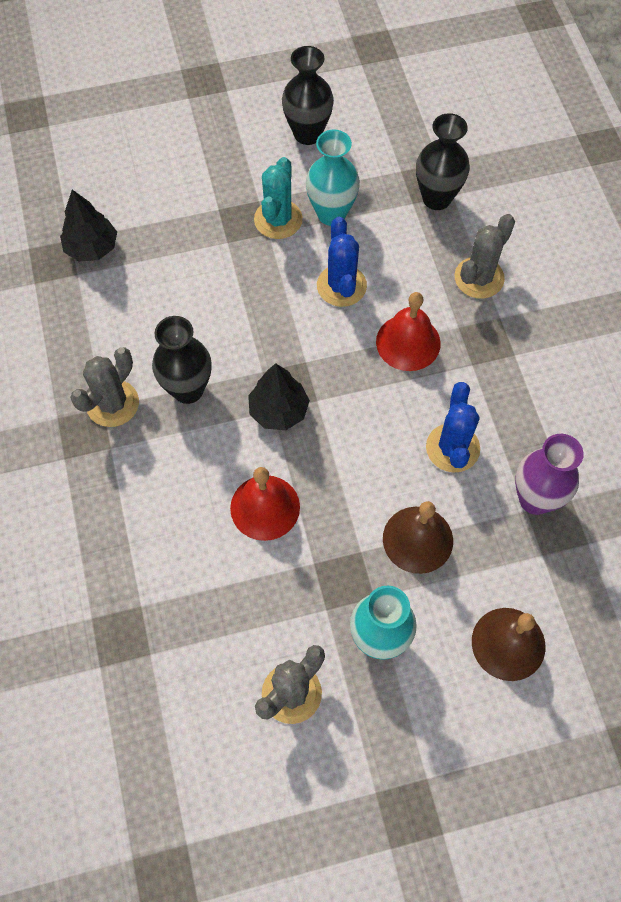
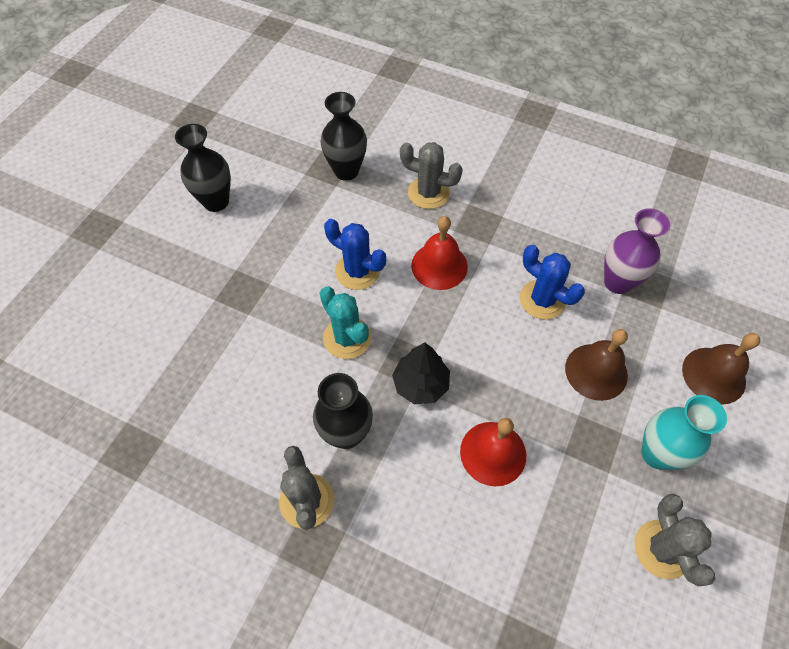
camera: 50 degrees left, 5 degrees down
black tree [60,190,117,262] -> none
turquoise cactus [254,157,303,239] -> turquoise cactus moved to [320,287,371,359]
turquoise vase [306,130,360,226] -> none
grey cactus [455,214,515,299] -> grey cactus turned 60 degrees counterclockwise [400,142,463,209]

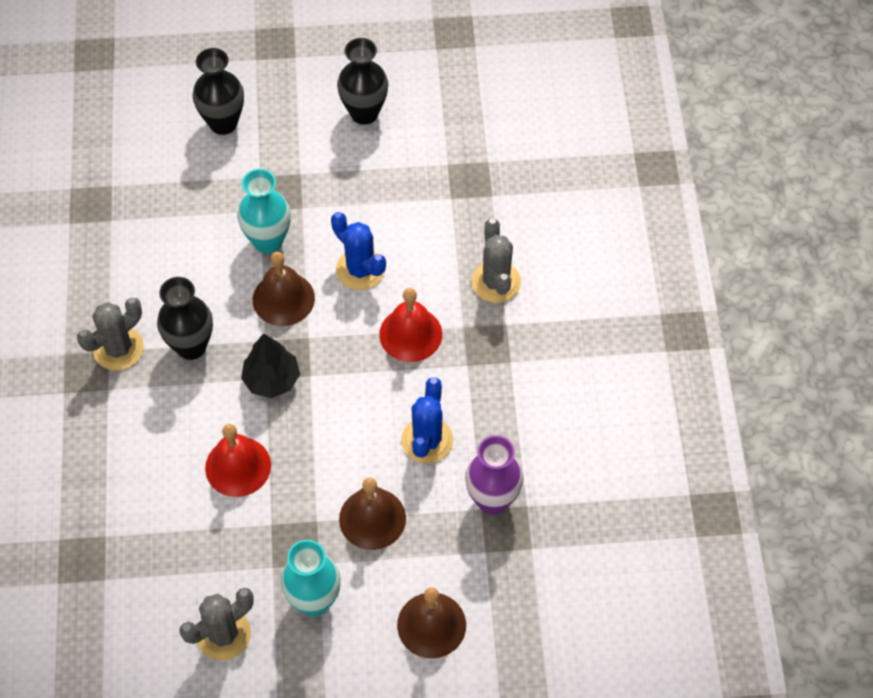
camera: 60 degrees right, 0 degrees up
black vase [320,92,367,181] -> black vase moved to [193,48,244,135]
turquoise cactus [320,287,371,359] -> brown bell [253,252,315,326]
blue cactus [324,219,386,290] -> blue cactus turned 45 degrees counterclockwise [331,212,386,290]
none -> turquoise vase [237,169,291,254]

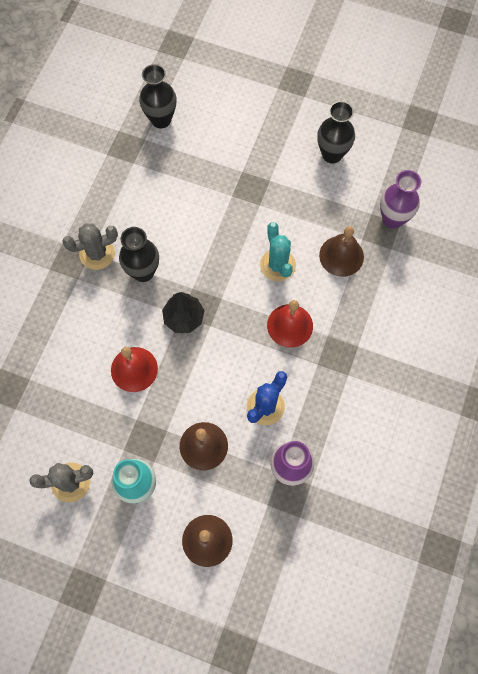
camera: 25 degrees right, 10 degrees up
black vase [193,48,244,135] -> black vase moved to [139,64,176,128]
turquoise vase [237,169,291,254] -> none
brown bell [253,252,315,326] -> brown bell moved to [319,226,364,277]
blue cactus [331,212,386,290] -> turquoise cactus [260,222,296,281]
grey cactus [472,218,521,303] -> none
none -> purple vase [380,170,421,229]

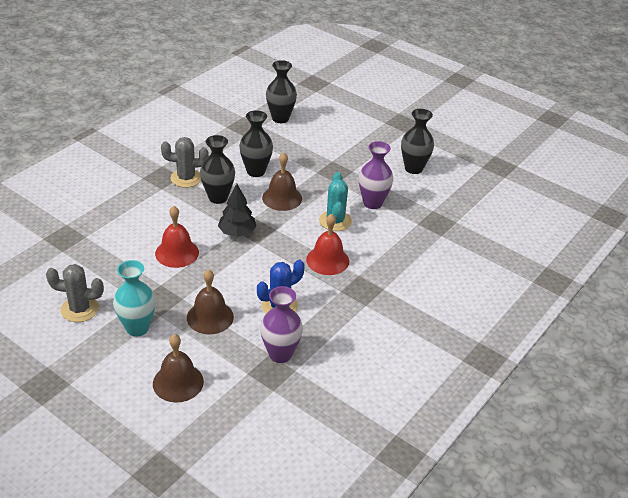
camera: 15 degrees right, 30 degrees down
brown bell [319,226,364,277] -> brown bell moved to [262,153,302,211]
purple vase [380,170,421,229] -> purple vase moved to [359,141,393,209]
none -> black vase [239,110,273,177]

